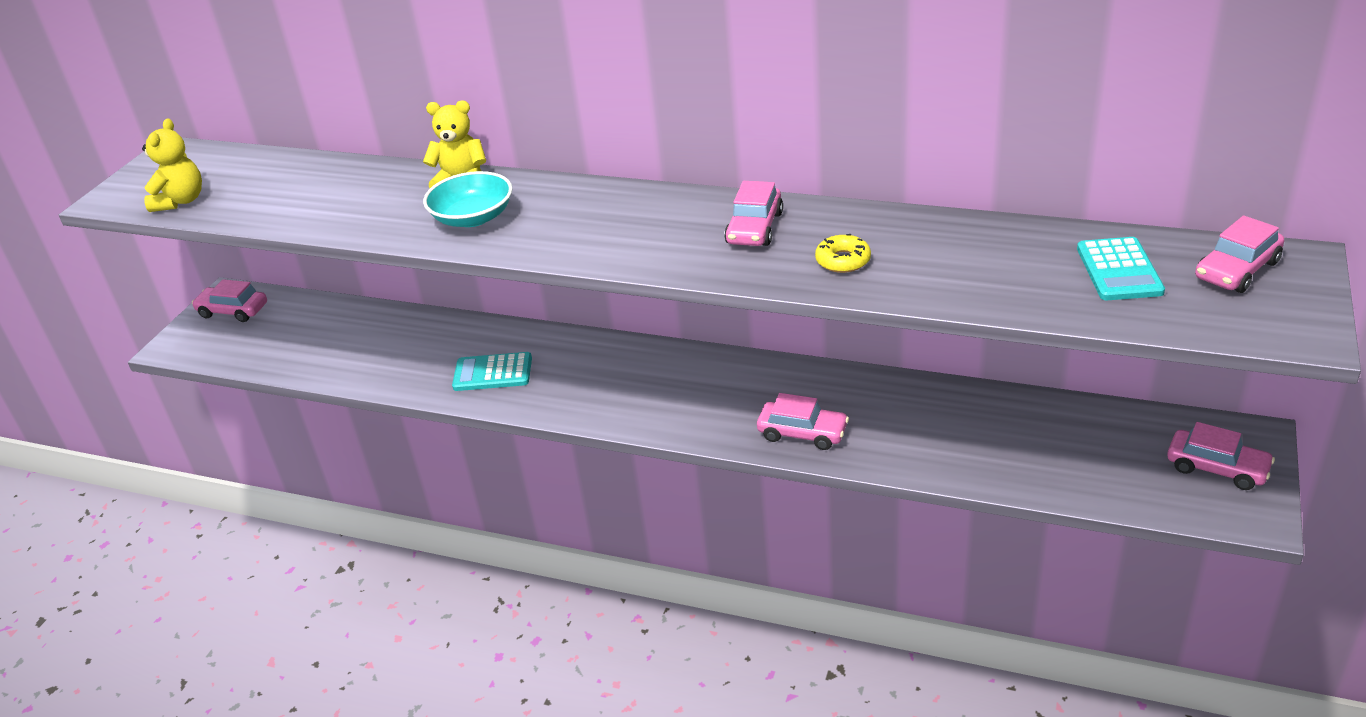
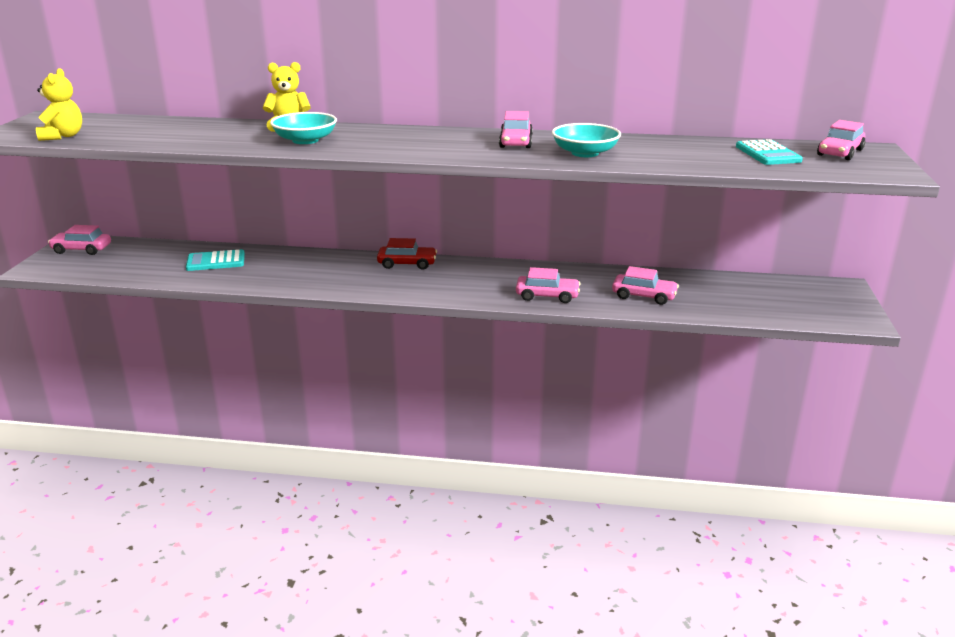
camera: 15 degrees left, 10 degrees down
turquoise calculator [452,352,532,391] -> turquoise calculator moved to [186,249,245,271]
yellow donut [815,234,871,273] -> turquoise bowl [552,123,621,157]
pink car [1167,422,1275,490] -> pink car moved to [612,266,679,305]
none -> red car [377,238,437,270]

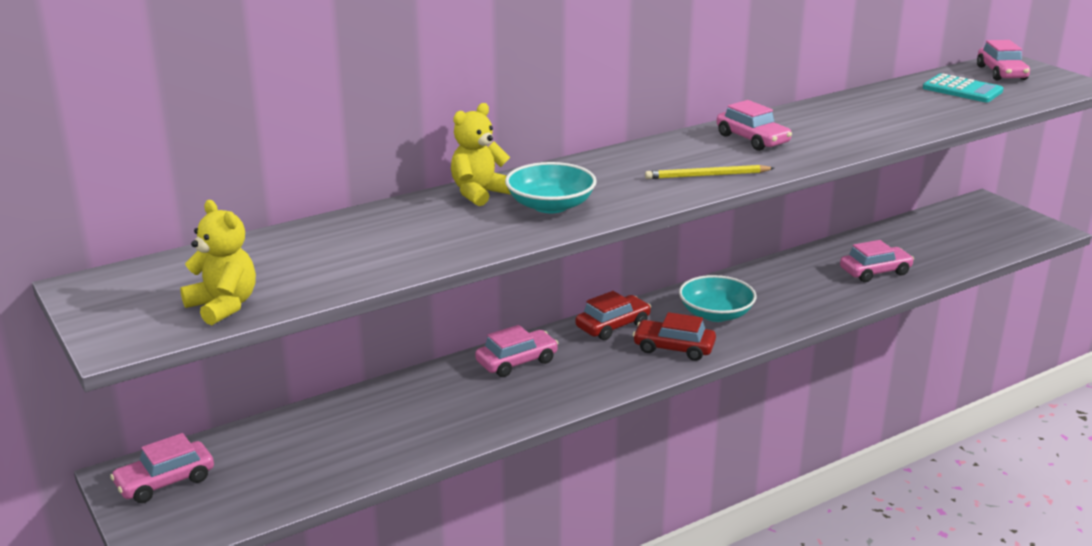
camera: 40 degrees left, 0 degrees up
turquoise calculator [186,249,245,271] -> none
pink car [516,267,580,303] -> pink car moved to [475,325,559,377]
turquoise bowl [552,123,621,157] -> turquoise bowl moved to [679,275,756,322]
none -> red car [633,312,716,361]
none -> yellow pencil [645,165,774,179]

